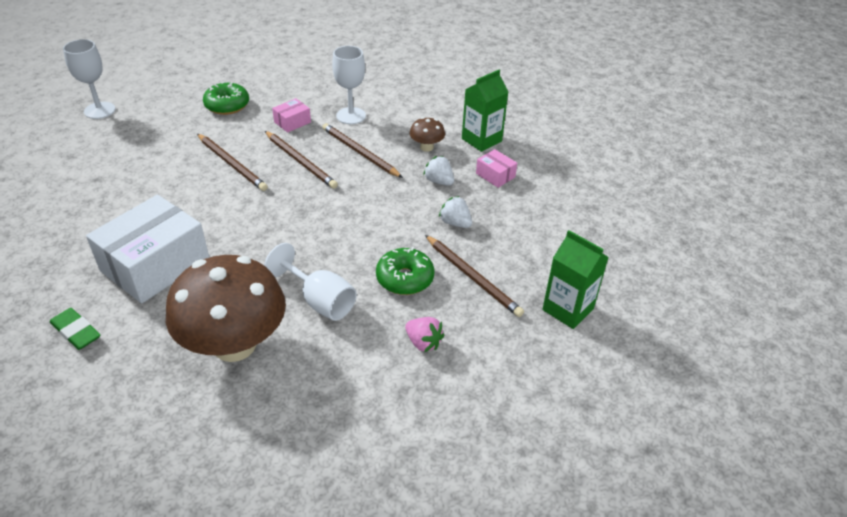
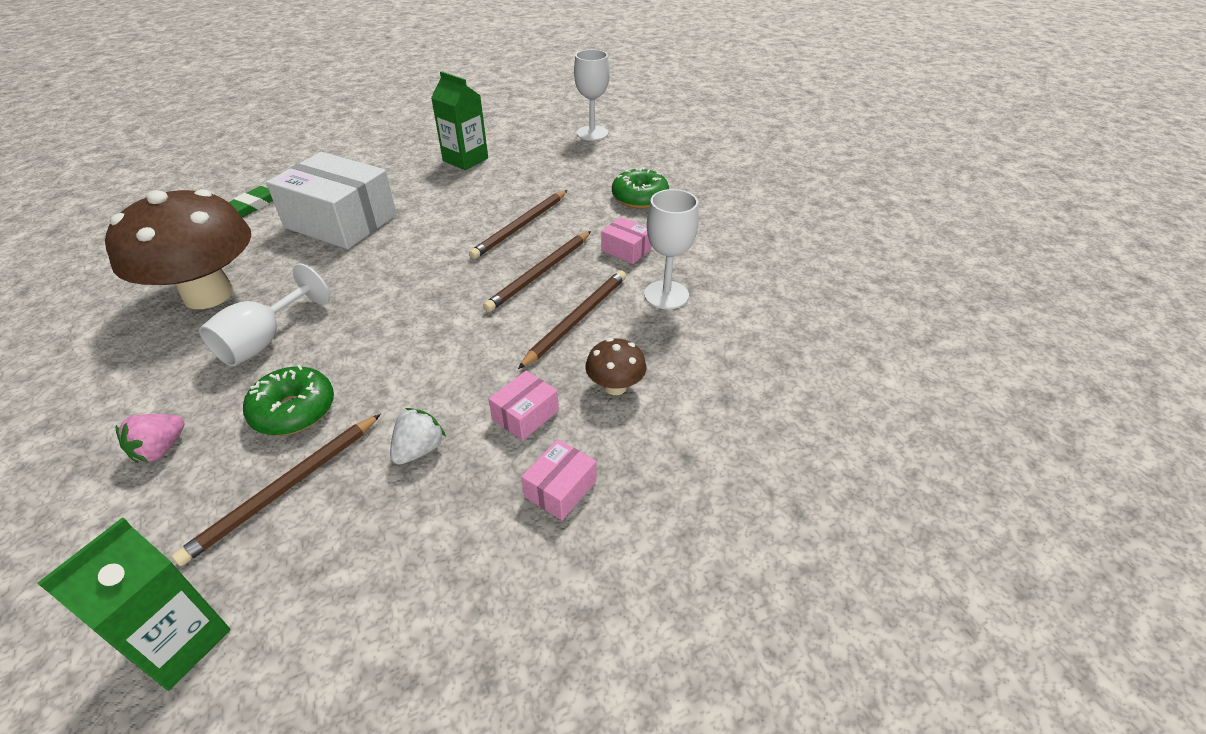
camera: 80 degrees right, 0 degrees up
white strawberry [423,156,454,186] -> pink box [489,370,559,441]
green carton [462,70,508,152] -> green carton moved to [431,71,488,170]

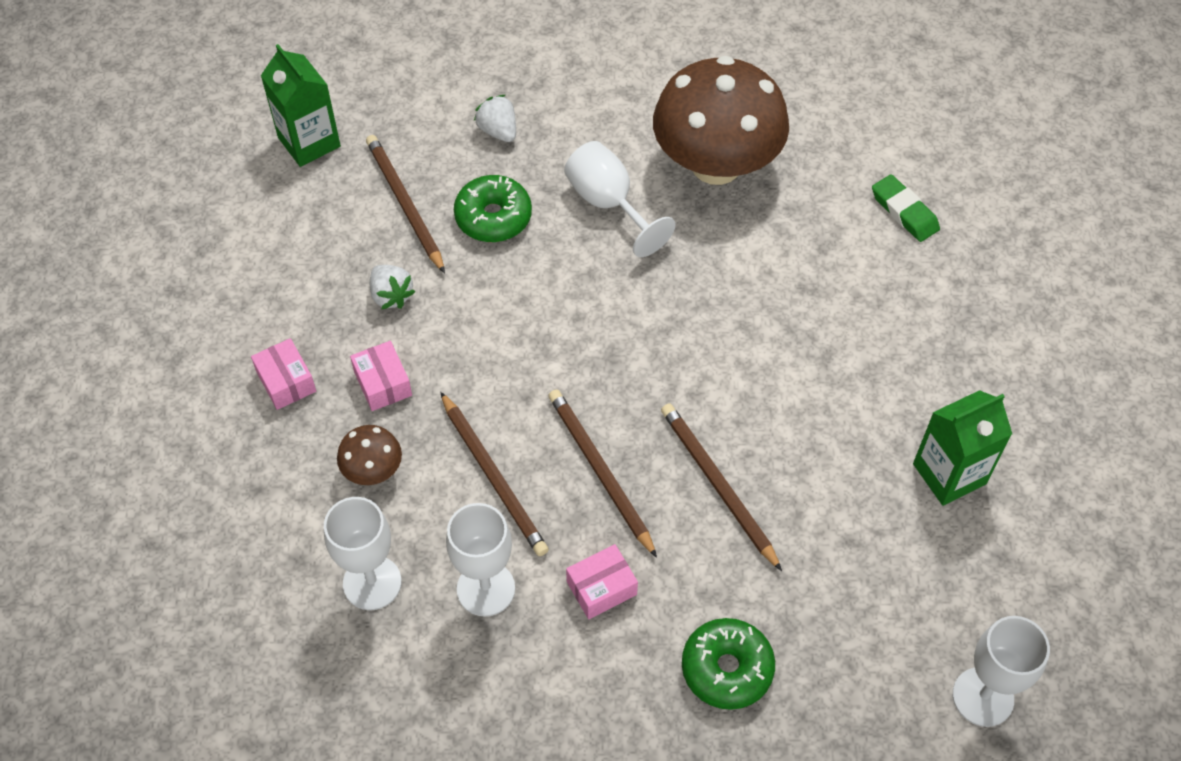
camera: 115 degrees right, 15 degrees up
pink strawberry [115,414,185,463] -> white strawberry [474,95,516,142]
white box [266,152,397,249] -> none
none -> white goblet [324,497,401,610]

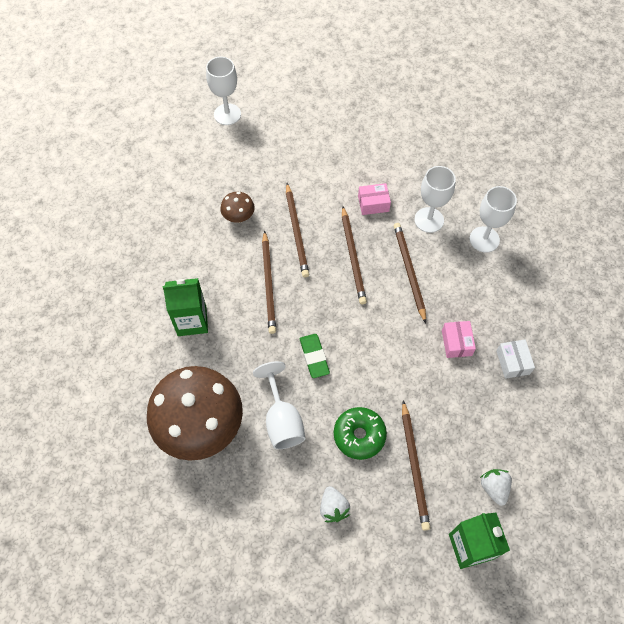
camera: 160 degrees left, 5 degrees up
pink box [251,338,316,410] -> white box [496,339,535,379]
brown mushroom [337,425,402,485] -> brown mushroom moved to [221,192,255,223]
white strawberry [370,265,415,309] -> white strawberry moved to [480,469,512,506]
green donut [682,618,775,710] -> none
green eraser [872,174,940,242] -> green eraser moved to [300,334,330,378]
green carton [913,390,1012,506] -> green carton moved to [163,278,208,336]
none -> brown pencil [262,231,276,334]

